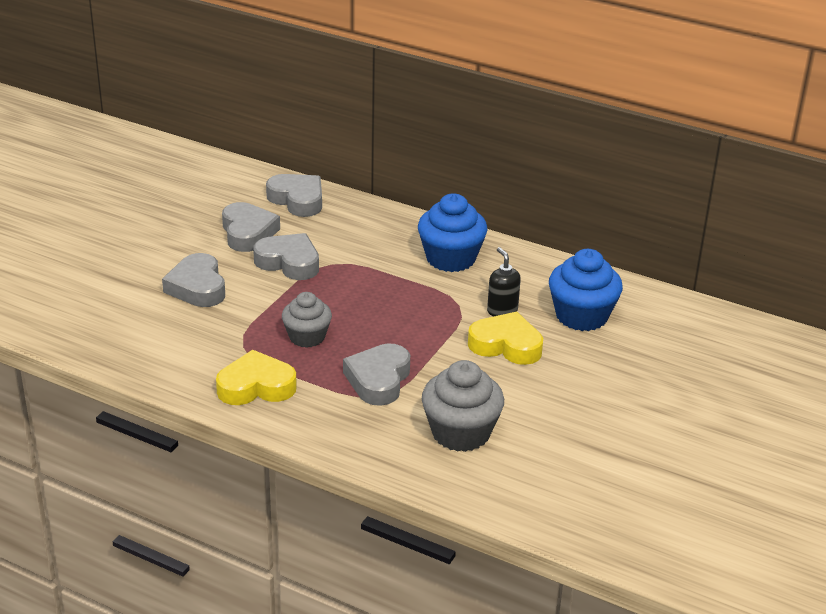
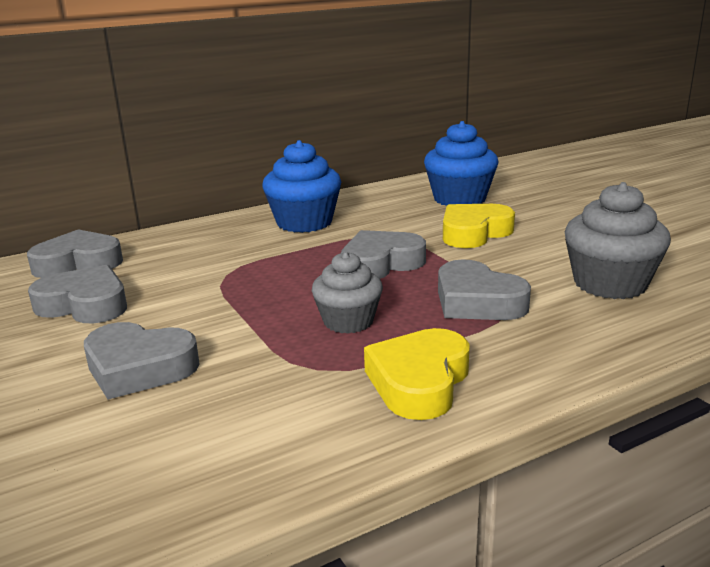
camera: 55 degrees left, 10 degrees down
grey heart [253,233,319,280] -> grey heart moved to [341,230,426,279]
black soap dispenser [487,247,521,317] -> none

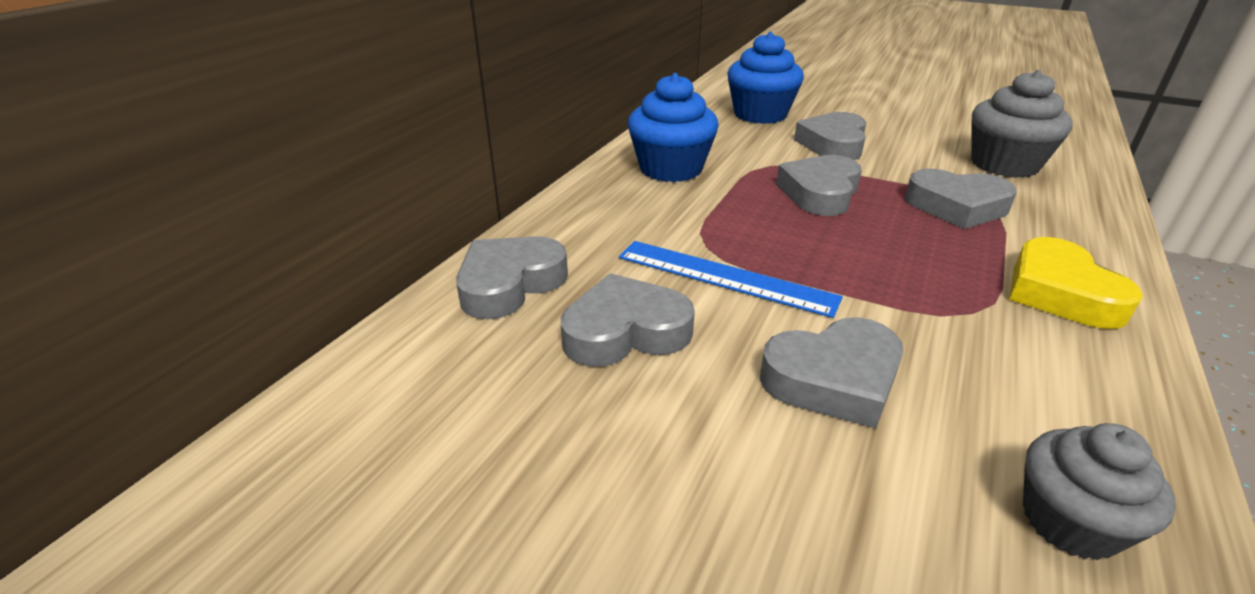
camera: 35 degrees left, 10 degrees up
grey cupcake [312,252,383,334] -> grey cupcake moved to [1023,423,1176,560]
yellow heart [443,204,515,248] -> grey heart [794,112,866,160]
none -> blue ruler [619,241,843,318]

